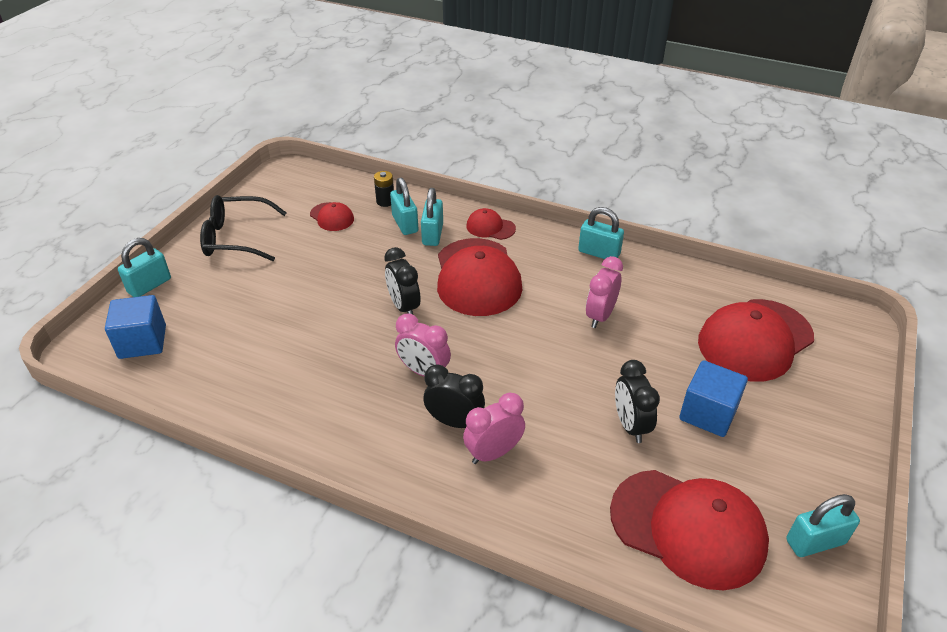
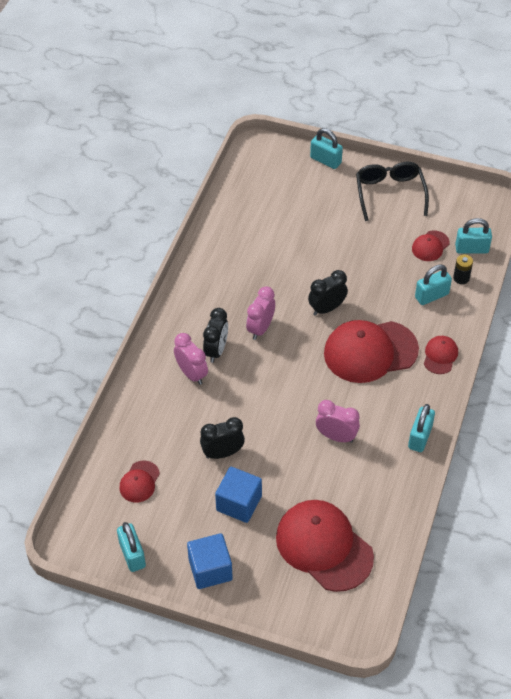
camera: 85 degrees right, 10 degrees up
blue cube [105,295,166,359] -> blue cube moved to [187,533,233,589]
turquoise padlock [421,188,443,246] -> turquoise padlock moved to [455,218,492,254]
red cap [610,470,769,590] -> red cap [119,461,160,502], size x0.47

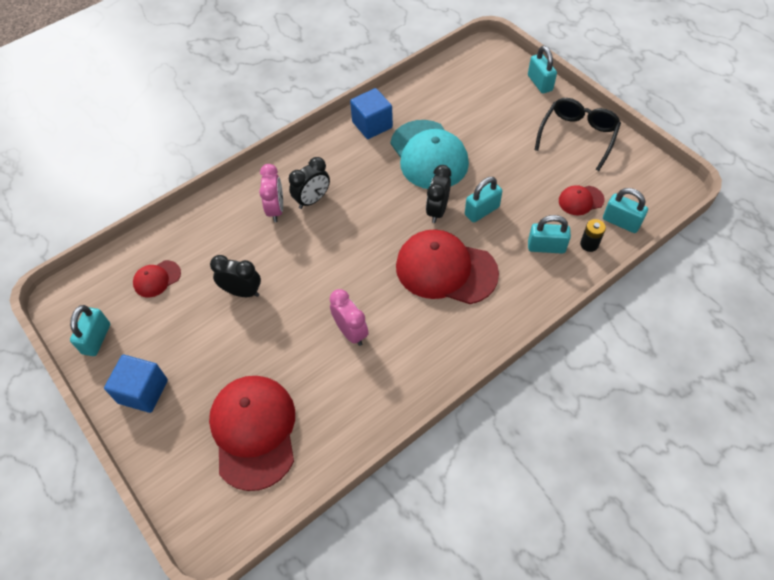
camera: 35 degrees right, 5 degrees up
blue cube [215,467,262,523] -> blue cube moved to [350,88,393,139]
pink clock [246,286,275,340] -> none
black clock [308,270,348,316] -> black clock turned 75 degrees counterclockwise [426,165,451,223]
turquoise padlock [408,404,435,452] -> turquoise padlock moved to [465,177,502,223]
red cap [424,336,458,374] -> none
none -> turquoise cap [390,120,469,189]

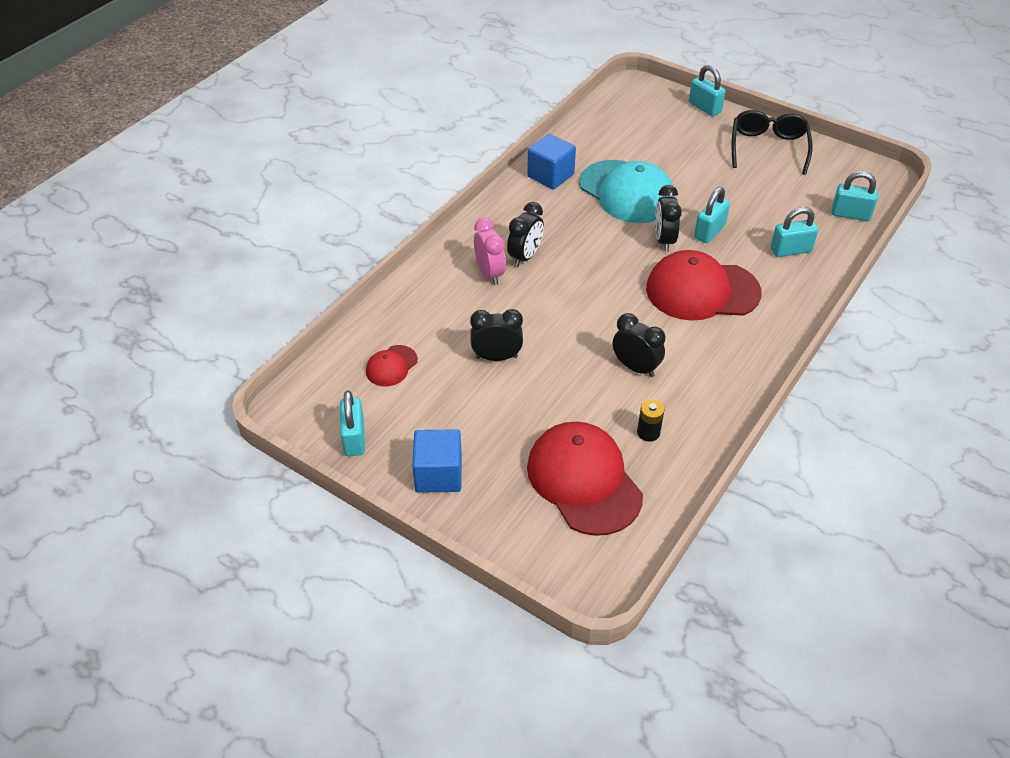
camera: 20 degrees left, 10 degrees down
pink clock [329,289,369,346] -> black clock [613,313,665,377]
red cap [559,185,605,215] -> none
black battery [580,219,606,252] -> black battery moved to [637,400,665,442]

